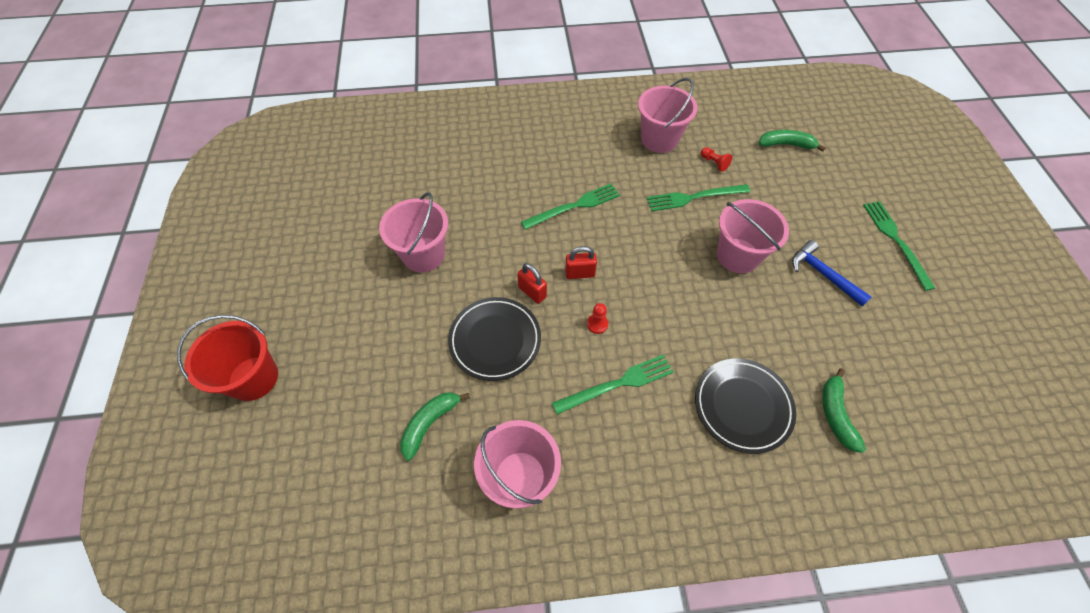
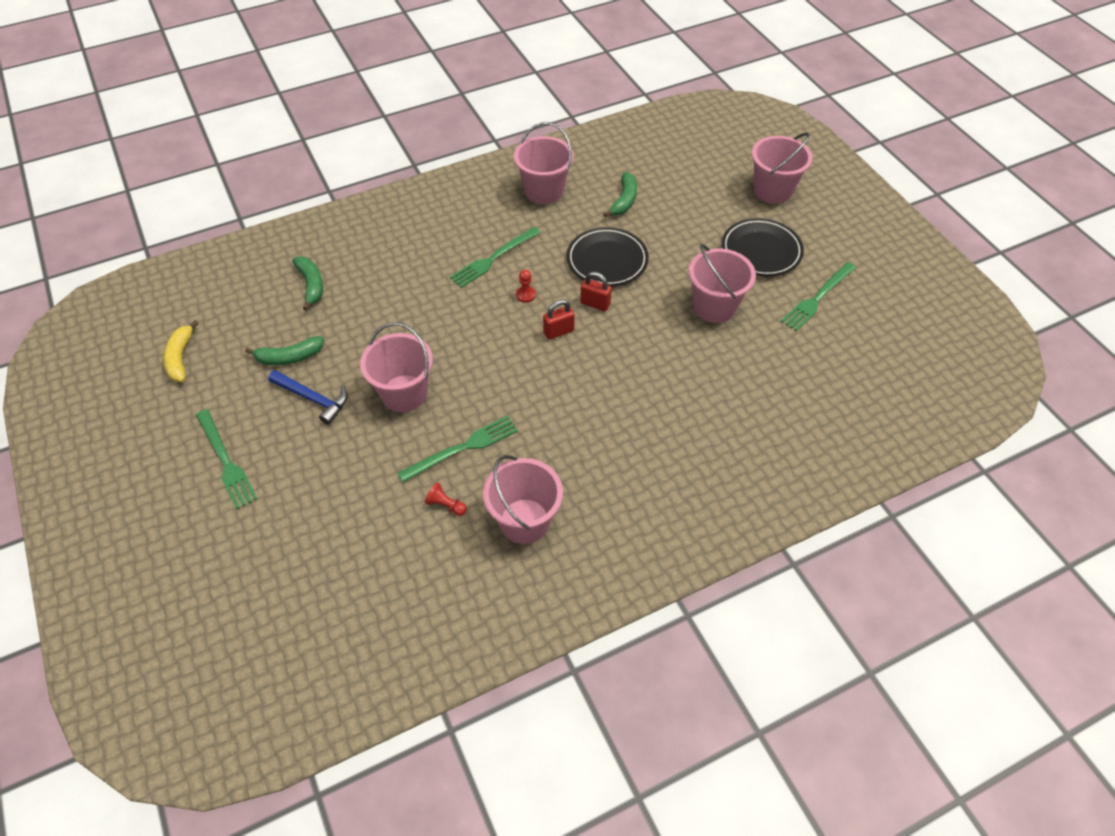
camera: 160 degrees right, 5 degrees down
red bucket [177,315,278,401] -> pink bucket [752,133,813,204]
green fork [521,184,620,230] -> green fork moved to [781,262,856,332]
black plate [695,358,796,454] -> black plate moved to [722,218,804,277]
green banana [759,130,825,152] -> green banana moved to [245,336,324,365]
none -> yellow banana [163,320,199,382]

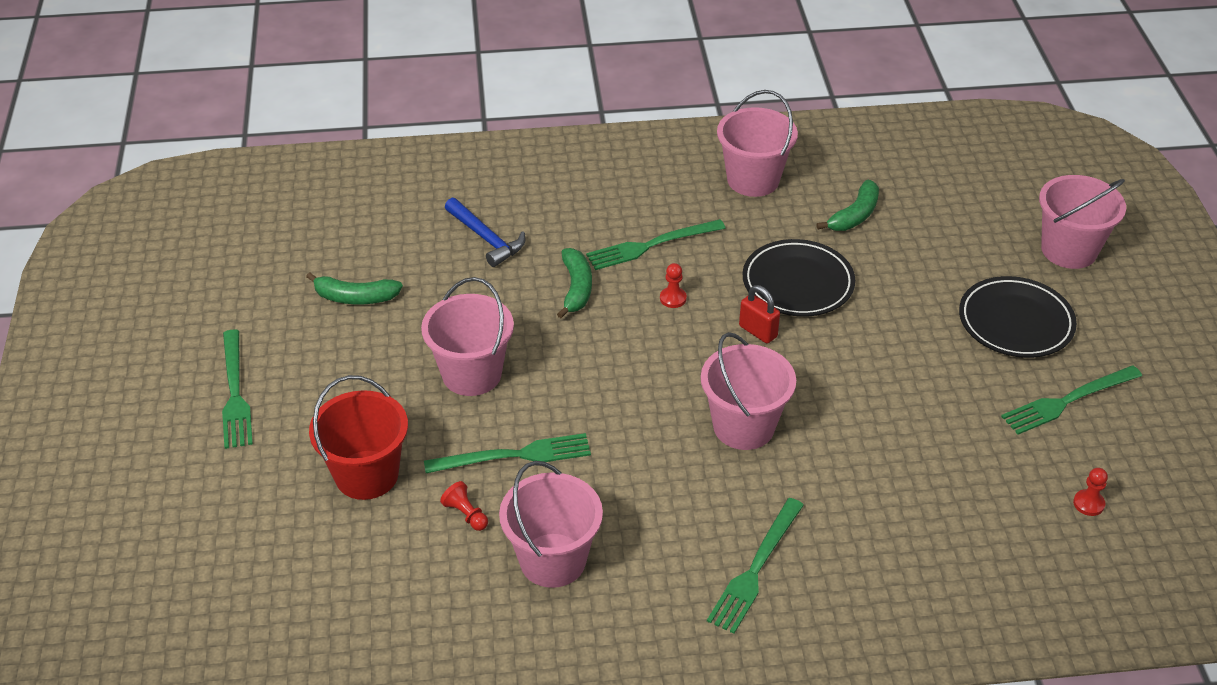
camera: 20 degrees right, 10 degrees down
yellow banana [163,320,199,382] -> none
blue hammer [268,370,348,425] -> blue hammer moved to [445,198,525,267]
green banana [292,256,323,311] -> green banana moved to [557,248,592,318]
red padlock [543,300,575,340] -> none
pink bucket [688,244,756,323] -> pink bucket moved to [701,332,796,450]
none -> red bucket [309,375,408,500]
none -> green fork [707,498,804,634]
none -> red pawn [1073,468,1108,516]

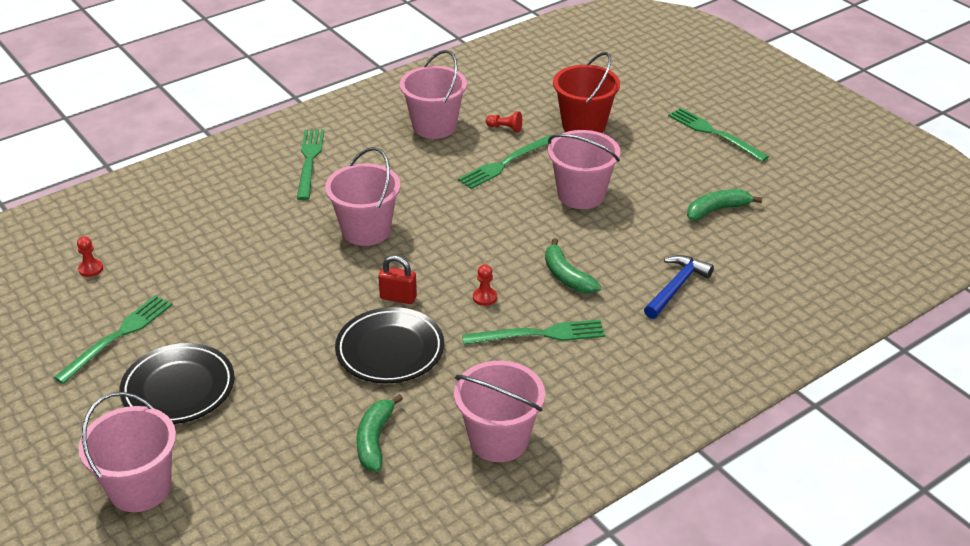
camera: 150 degrees right, 5 degrees down
blue hammer [445,198,525,267] -> blue hammer turned 105 degrees clockwise [644,255,714,319]
green fork [586,219,726,270] -> green fork turned 45 degrees clockwise [462,319,605,345]

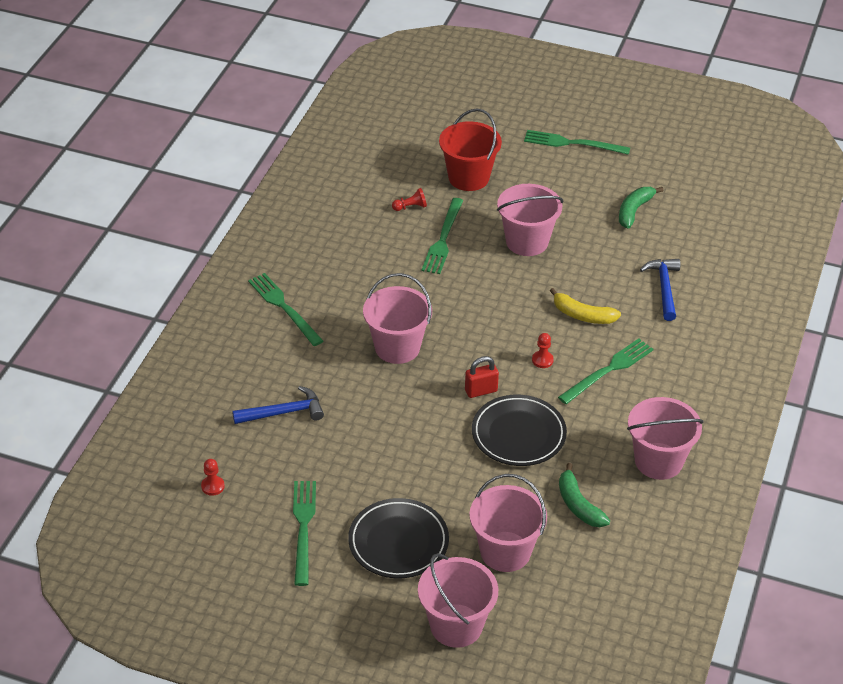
camera: 35 degrees left, 5 degrees up
pink bucket [400,50,467,139] -> pink bucket moved to [469,474,547,572]
green banana [545,238,601,294] -> yellow banana [550,288,621,324]
none -> blue hammer [232,386,324,424]

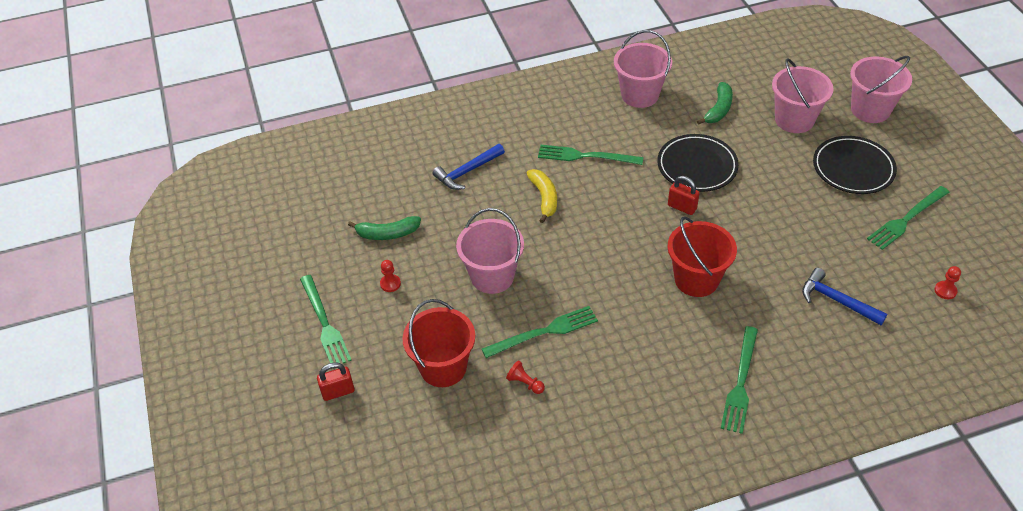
camera: 125 degrees left, 5 degrees up
pink bucket [363,273,432,364] -> red bucket [667,217,737,297]
red pawn [532,333,554,368] -> red pawn moved to [380,260,401,292]
none -> red padlock [317,362,355,401]

